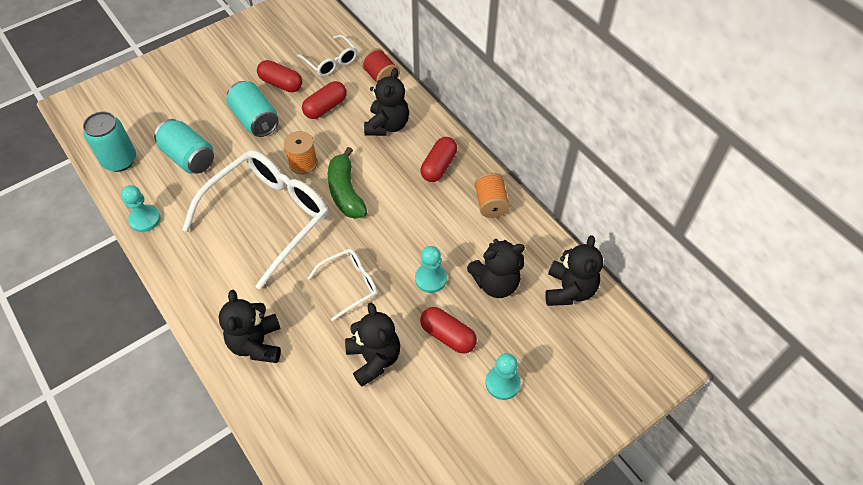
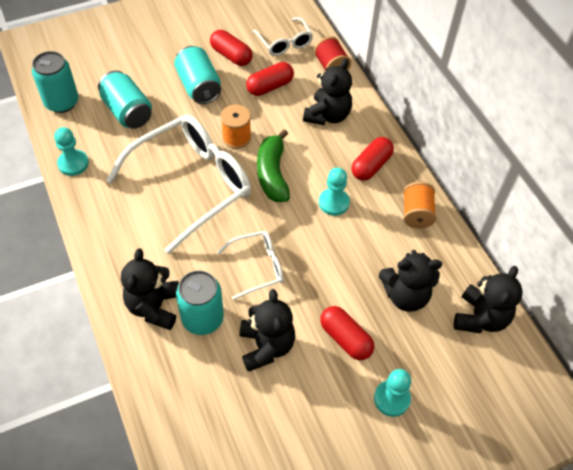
camera: 10 degrees right, 0 degrees up
turquoise pawn [415,246,447,293] -> turquoise pawn moved to [319,168,350,216]
none -> turquoise can [176,270,224,335]

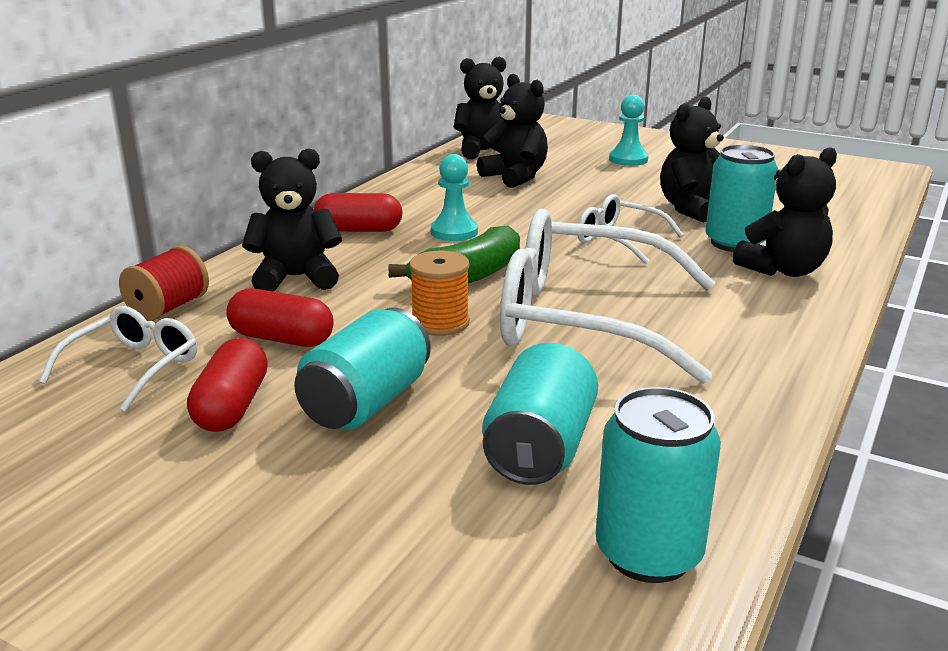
camera: 125 degrees left, 30 degrees down
turquoise pawn [54,127,89,176] -> none
red capsule [320,306,374,360] -> none
orange spool [403,182,436,228] -> none

